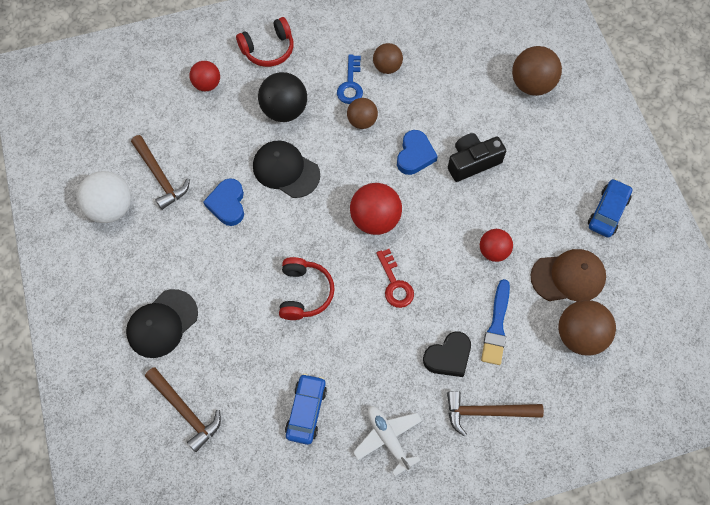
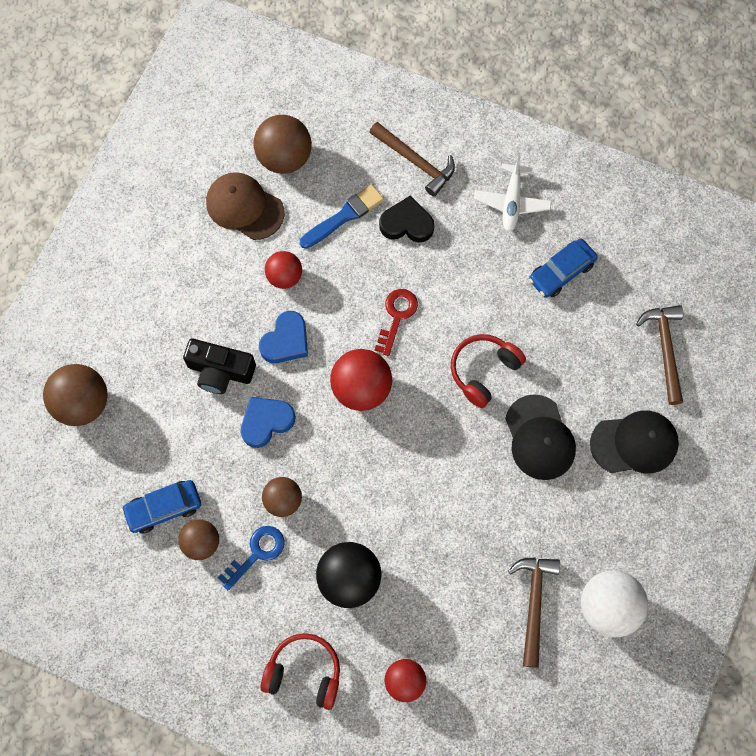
camera: 140 degrees left, 5 degrees up
blue heart [203,178,244,226] -> blue heart moved to [259,311,308,363]
black cap [253,141,320,198] -> black cap moved to [505,394,576,480]
blue car [588,179,632,238] -> blue car moved to [121,480,201,534]

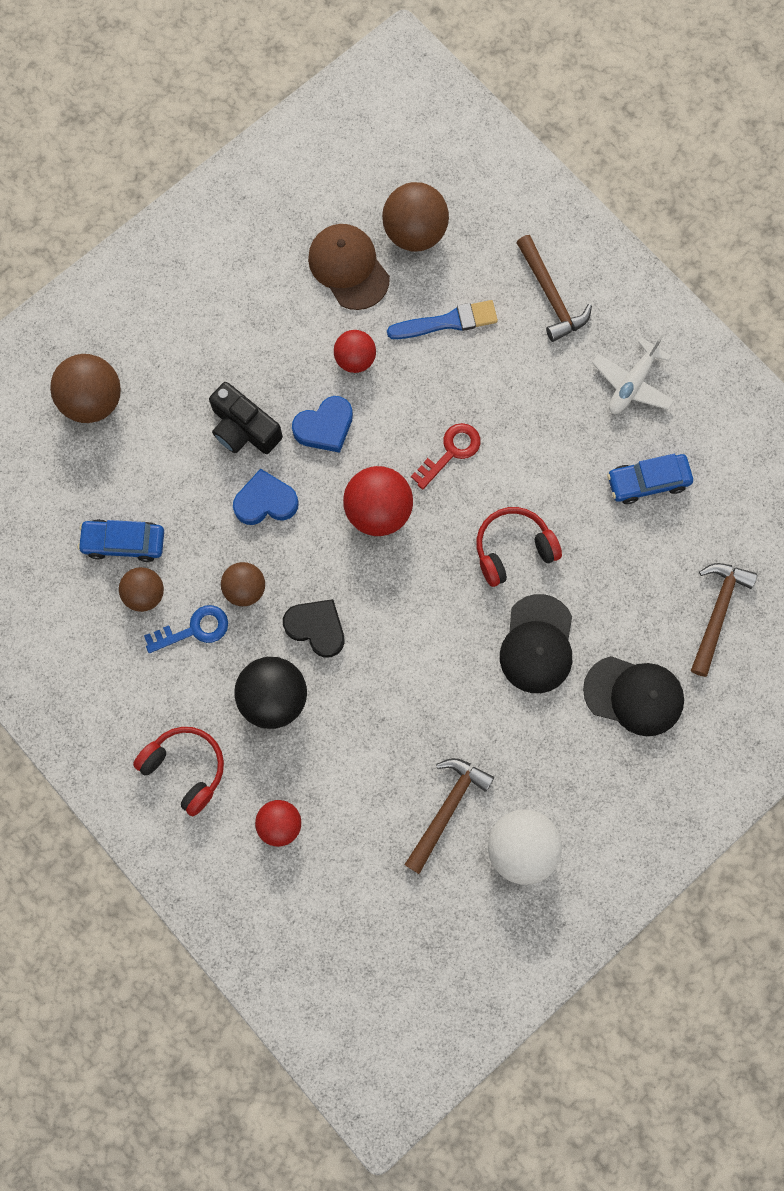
camera: 25 degrees right, 5 degrees up
black heart [379,195,434,243] -> black heart moved to [283,599,344,658]

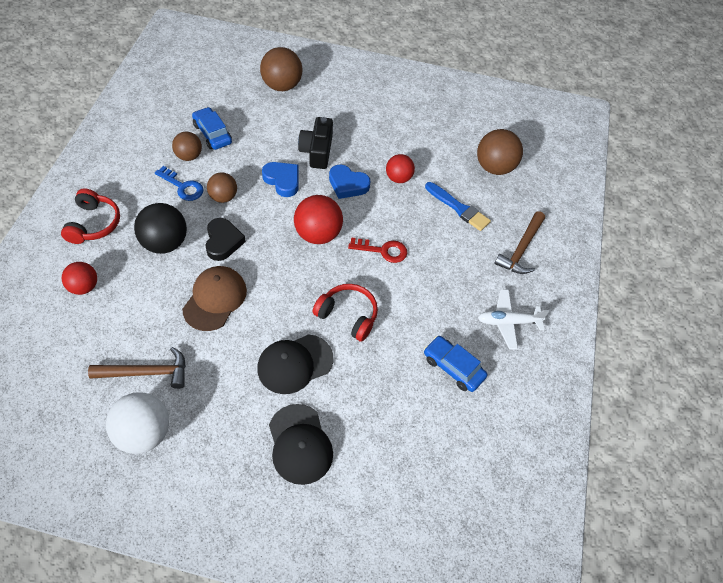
camera: 50 degrees right, 20 degrees down
brown cap [308,224,390,310] -> brown cap moved to [182,266,247,331]
brown hammer [691,563,757,677] -> none

